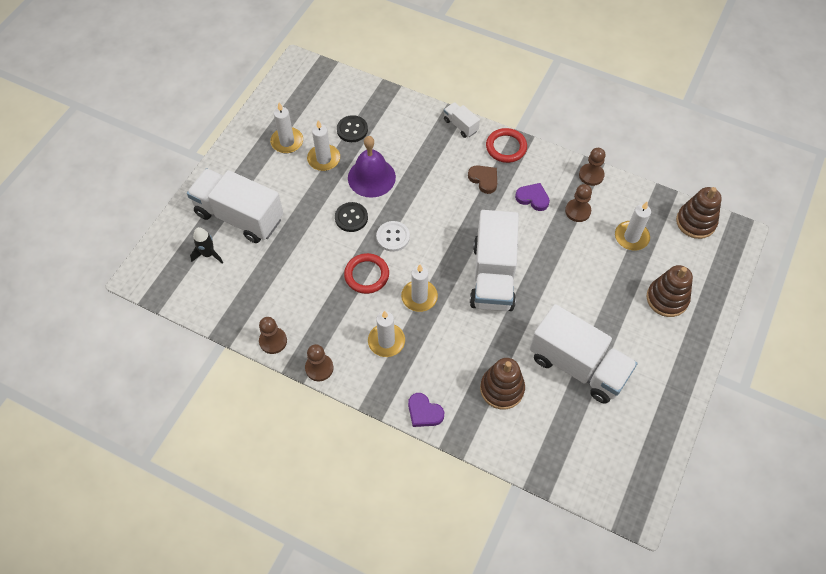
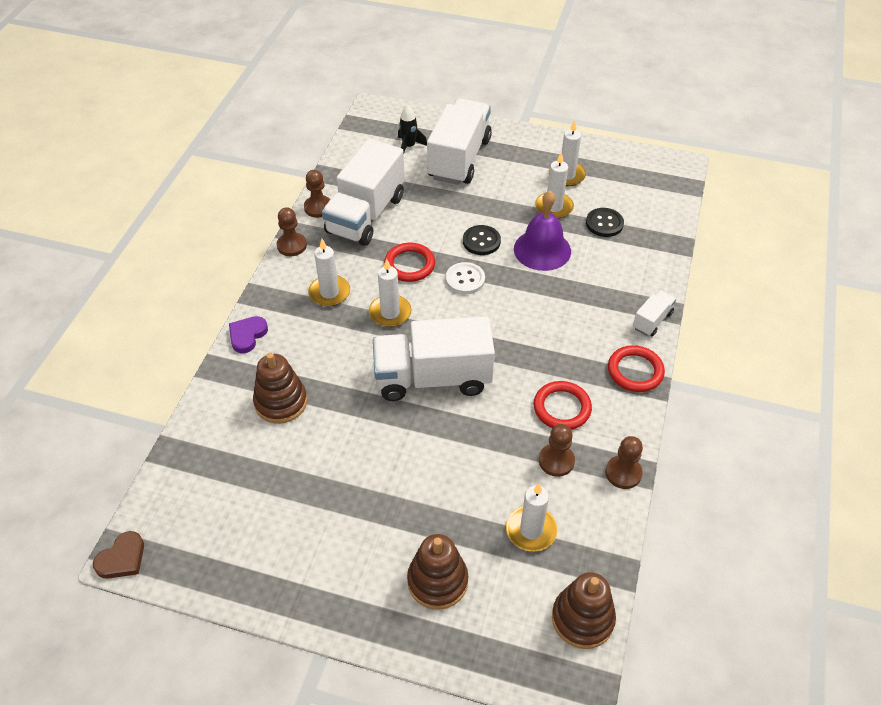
camera: 80 degrees right, 10 degrees down
brown heart [468,165,497,194] -> brown heart moved to [93,531,144,579]
purple heart [515,183,550,211] -> red ring [534,381,592,430]
white truck [530,304,637,404] -> white truck moved to [322,139,405,246]

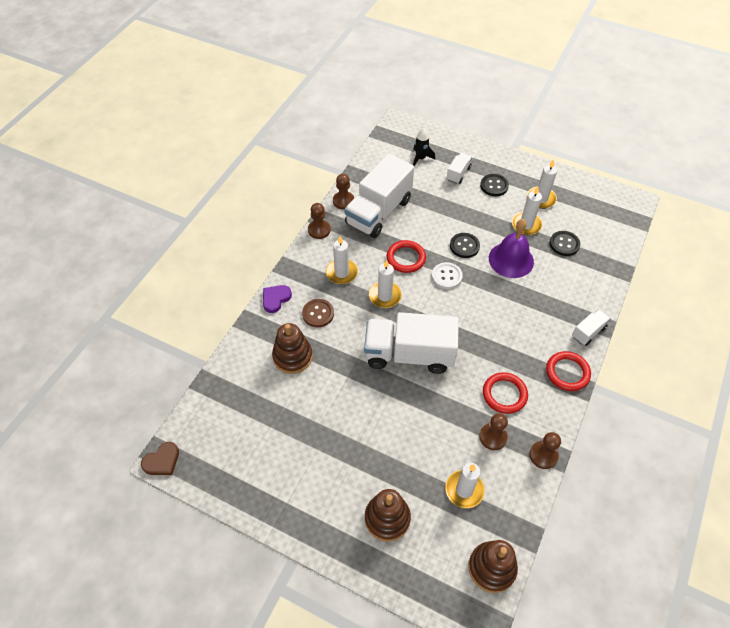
camera: 10 degrees right, 5 degrees up
white truck [427,98,492,185] -> white truck [447,153,472,184], size x0.45
none -> brown button [302,299,334,327]
none -> black button [480,174,509,196]

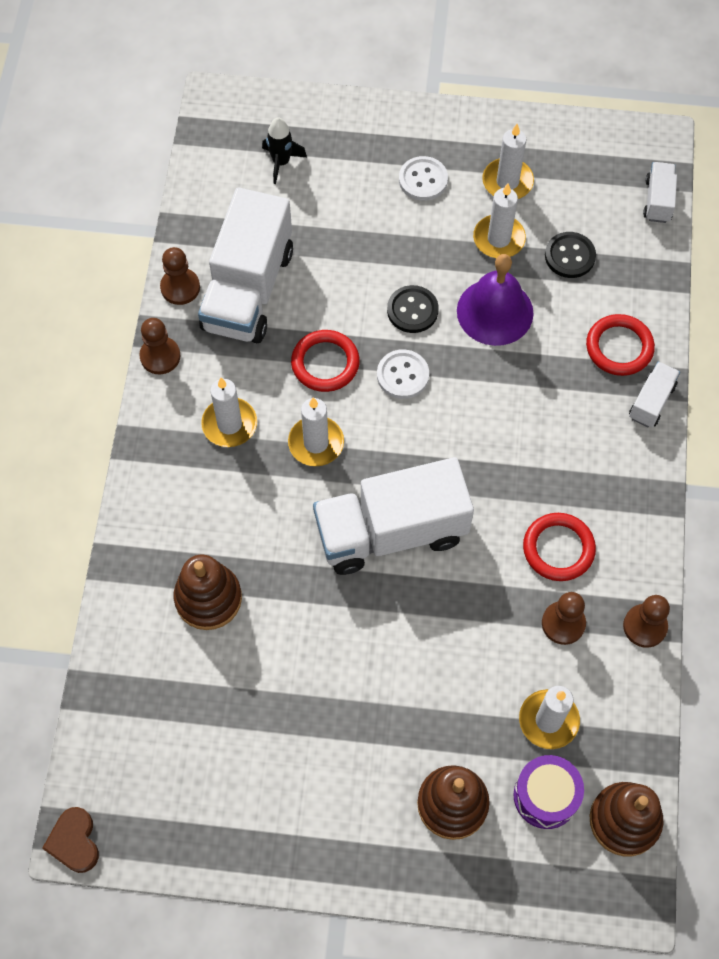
camera: 20 degrees left, 10 degrees up
brown heart [141,442,179,475] -> brown heart turned 135 degrees clockwise [42,807,99,873]
purple heart [263,285,292,313] -> none
brown button [302,299,334,327] -> none
white truck [447,153,472,184] -> white truck moved to [643,162,677,223]
black button [480,174,509,196] -> white button [399,156,448,201]
red ring [546,351,591,391] -> red ring moved to [586,314,655,376]
none -> purple drum [514,755,584,829]

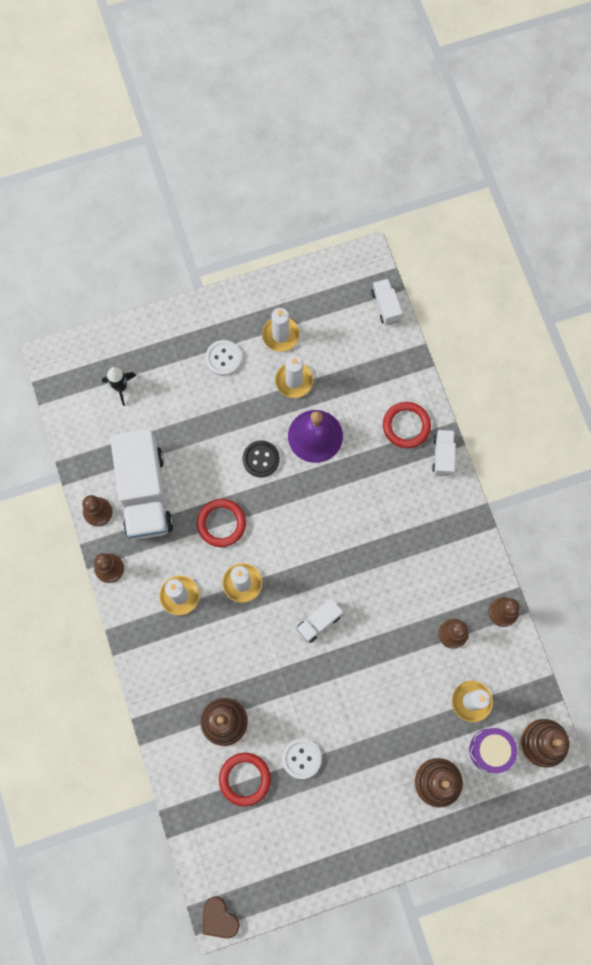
camera: 25 degrees left, 10 degrees up
white truck [313,457,474,575] -> white truck [296,598,343,643], size x0.45
white button [377,349,429,399] -> white button moved to [282,739,321,779]
red ring [523,513,596,581] -> red ring moved to [219,753,271,806]
black button [545,232,596,278] -> none

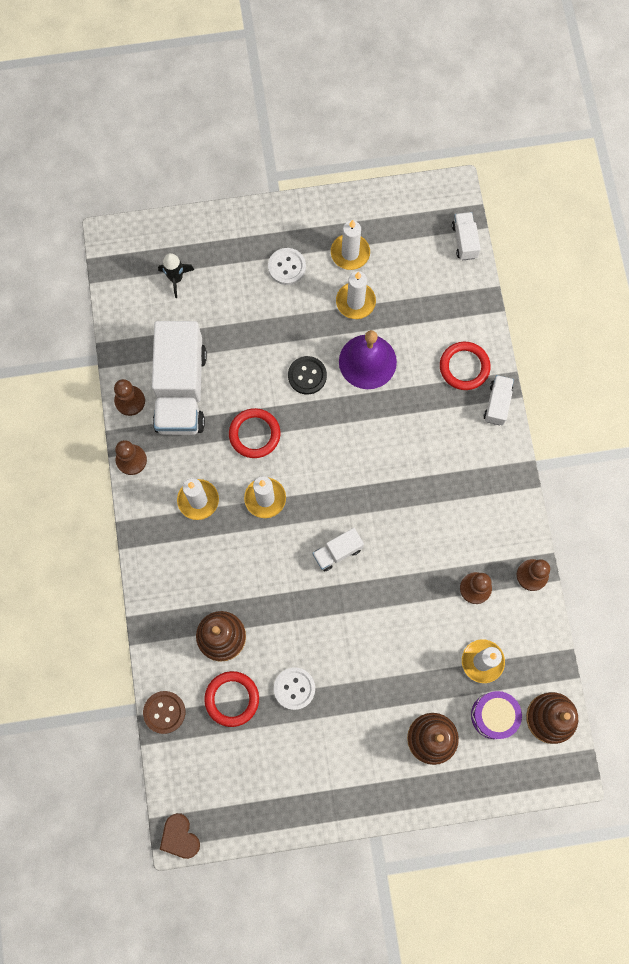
camera: 10 degrees right, 0 degrees up
none -> brown button [143,691,185,734]

